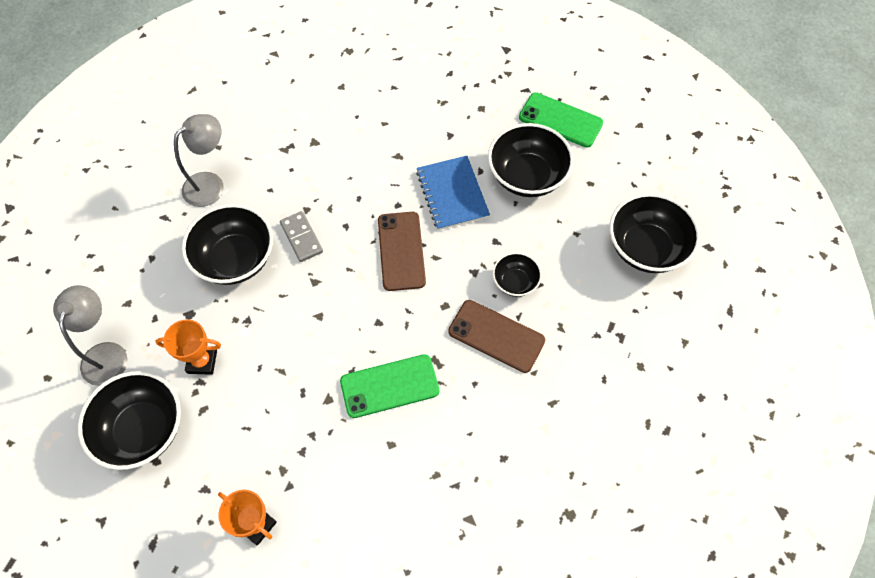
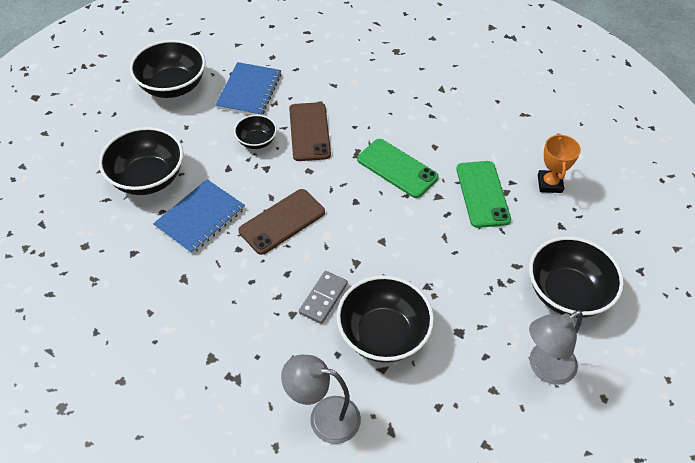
camera: 125 degrees left, 10 degrees down
orange trophy [155,319,221,375] -> none
green phone [519,92,603,148] -> green phone moved to [456,161,511,228]
none -> blue notebook [215,62,281,115]

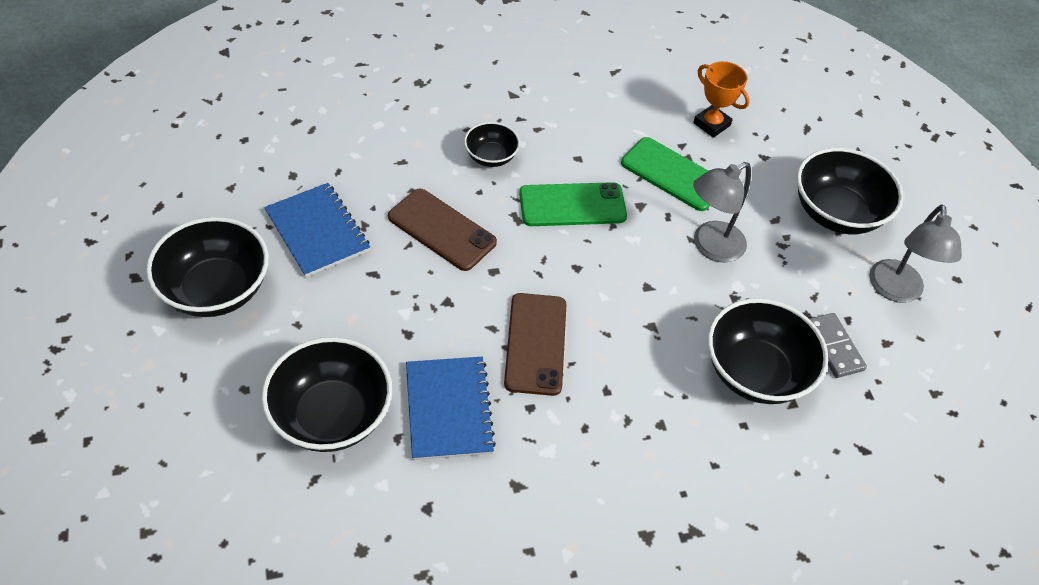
camera: 50 degrees left, 0 degrees up
black bowl [234,115,277,149] -> black bowl moved to [464,122,520,167]
grey lamp [281,355,361,444] -> grey lamp moved to [693,162,751,263]
grey domino [299,271,348,324] -> grey domino moved to [809,313,867,378]

